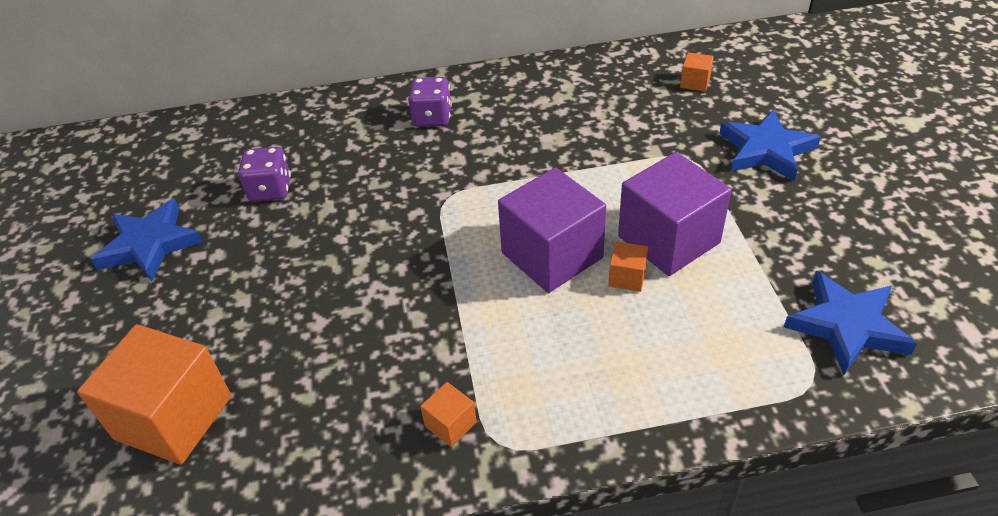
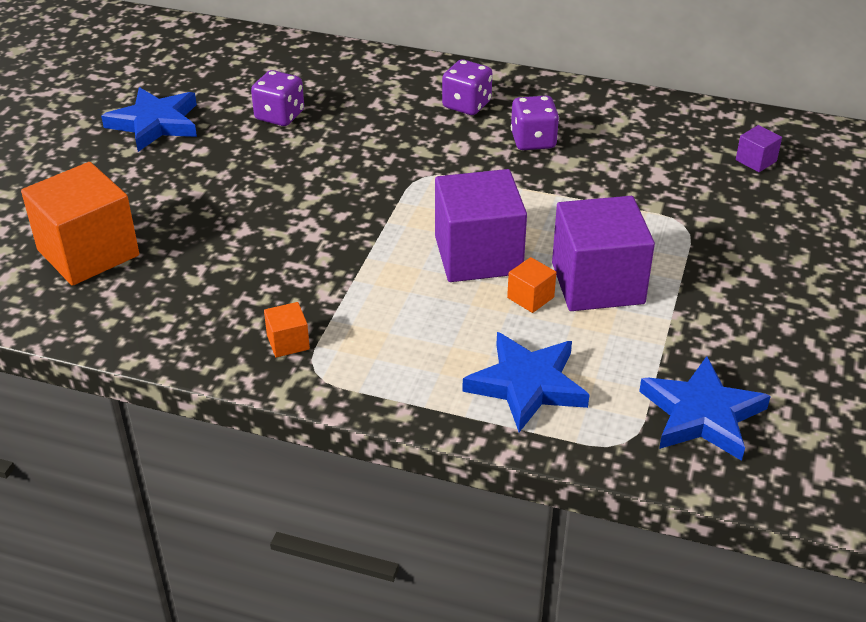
camera: 25 degrees right, 5 degrees down
orange cube [680,52,714,92] -> purple cube [736,125,782,172]
blue star [719,109,821,181] -> blue star moved to [462,332,590,432]
none -> purple dice [511,96,559,150]

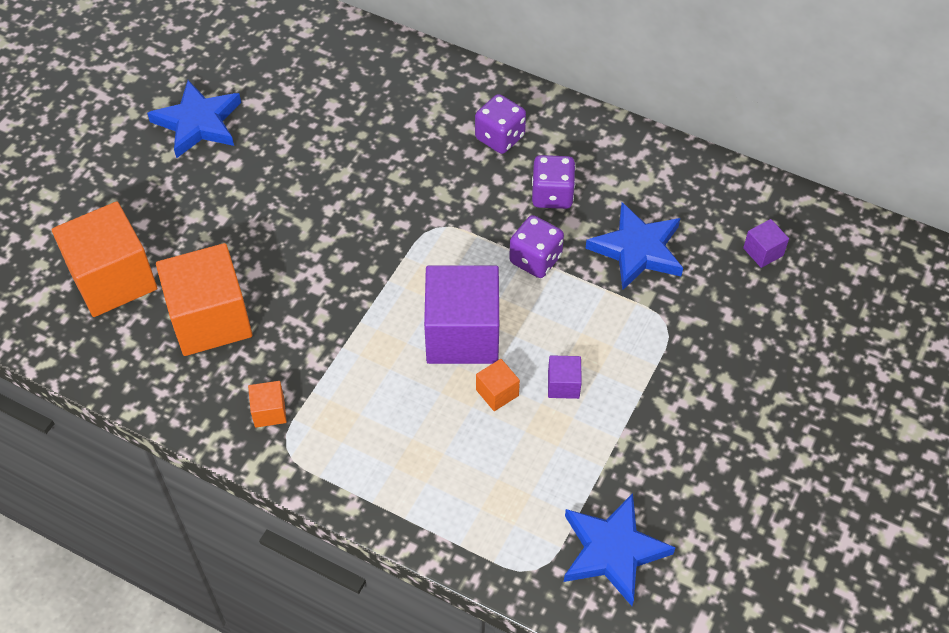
camera: 10 degrees right, 15 degrees up
purple dice [251,70,304,126] -> purple dice moved to [509,215,564,278]
blue star [462,332,590,432] -> blue star moved to [585,202,683,290]
purple cube [552,196,655,311] -> purple cube [548,355,582,399], size x0.43
none -> orange cube [156,243,253,356]

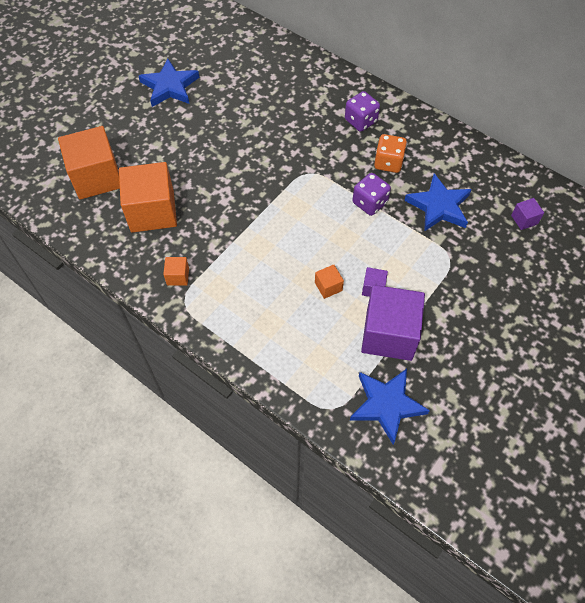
camera: 10 degrees right, 5 degrees up
purple cube [424,265,499,364] -> purple cube moved to [361,285,425,361]
purple dice [532,155,576,209] -> orange dice [374,134,407,173]

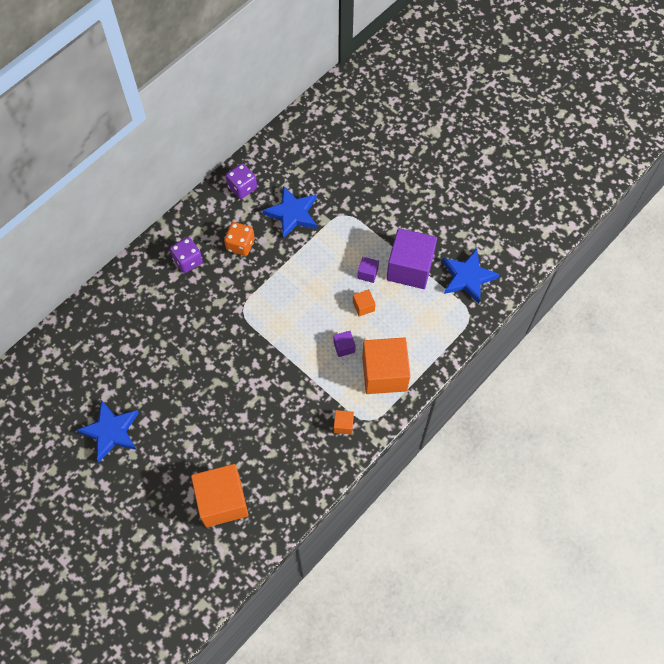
camera: 85 degrees left, 5 degrees up
orange cube [119,162,177,233] -> orange cube moved to [362,337,410,394]
purple dice [353,173,391,216] -> purple dice moved to [226,163,257,199]
purple cube [511,198,544,230] -> purple cube moved to [333,331,356,357]

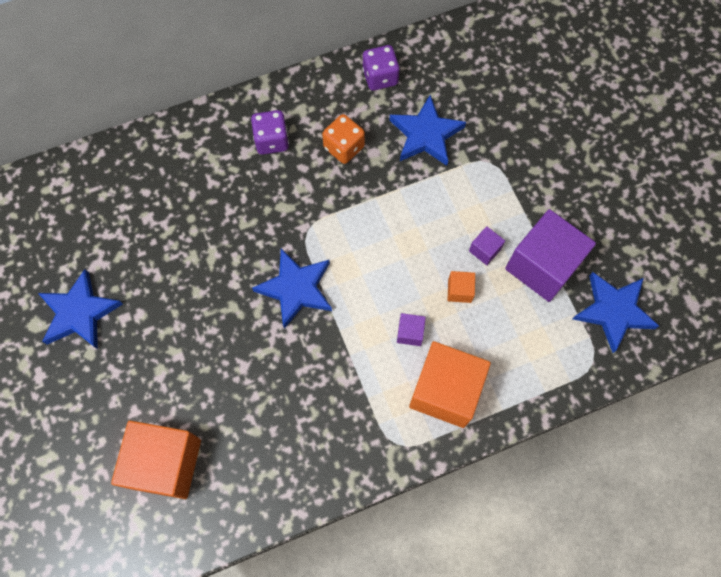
camera: 25 degrees right, 5 degrees up
orange cube [334,410,354,435] -> none
none -> blue star [252,248,332,329]

